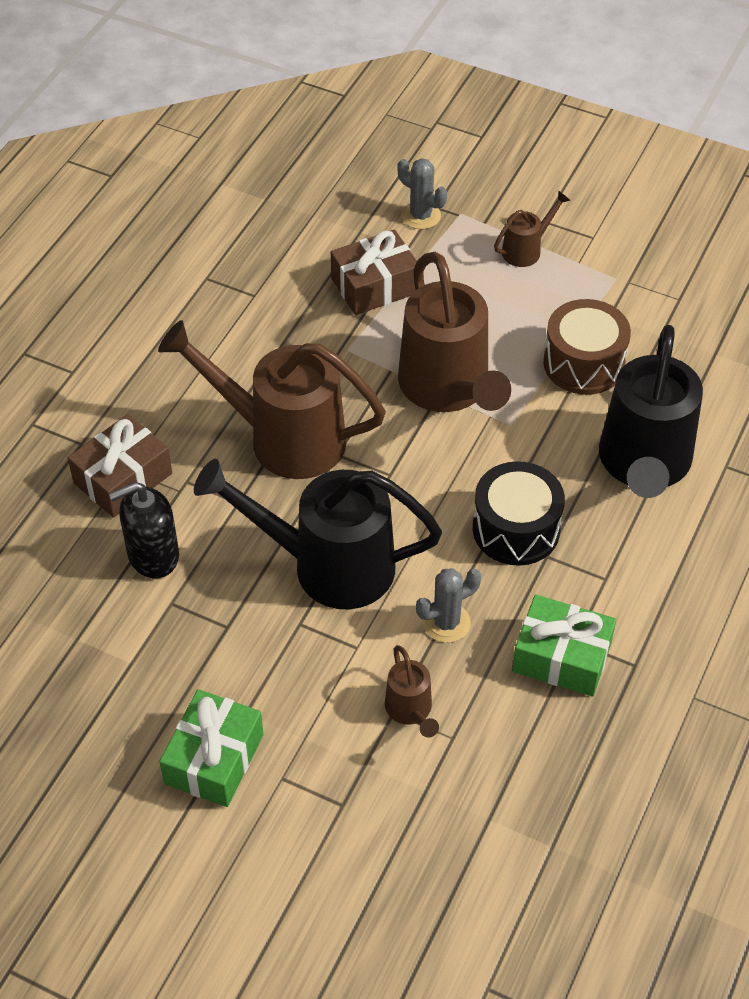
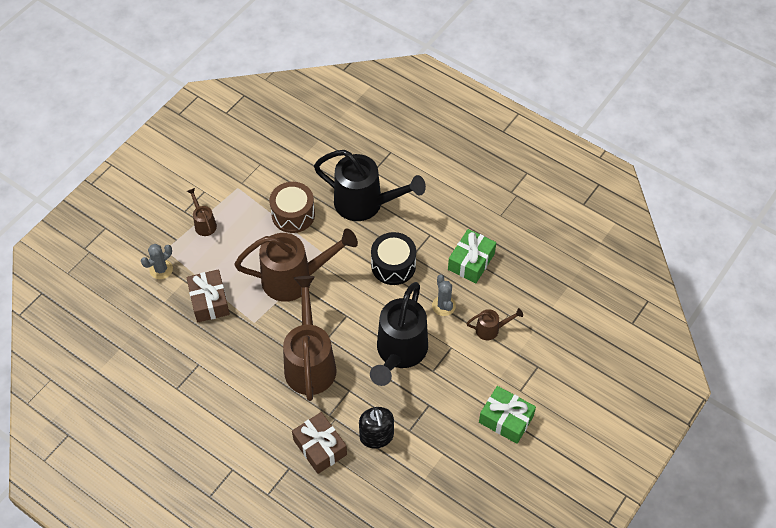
camera: 80 degrees left, 5 degrees up
brown watering can [158,320,386,479] -> brown watering can turned 150 degrees clockwise [283,276,337,401]

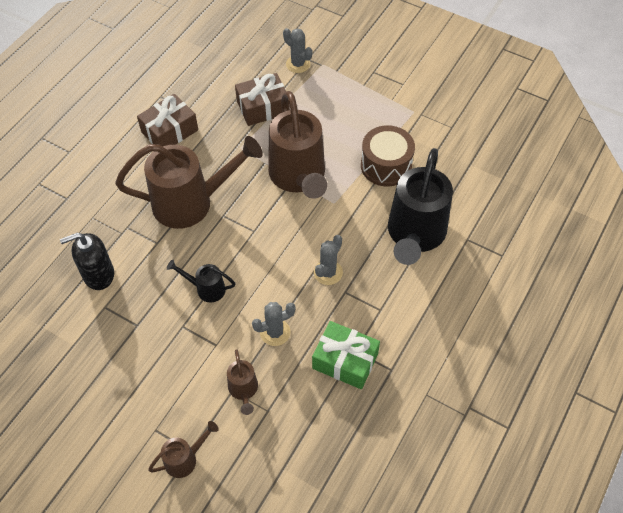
camera: 85 degrees right, 0 degrees up
brown watering can [187,188,217,236] -> brown watering can moved to [148,421,219,478]
brown gift [292,412,347,474] -> brown gift moved to [137,94,198,147]
black watering can [370,282,428,386] -> black watering can [167,260,236,303], size x0.45
black drum [371,232,416,285] -> grey cactus [314,235,343,285]
green gift [479,386,536,444] -> none

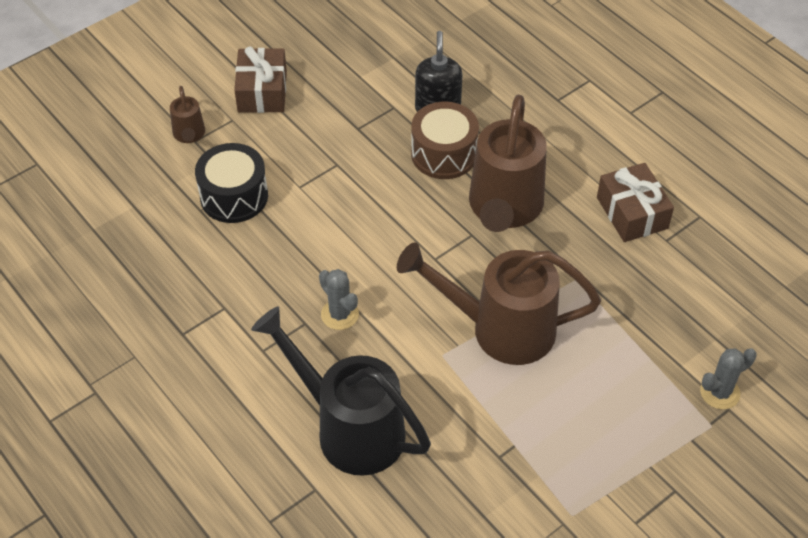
camera: 110 degrees right, 5 degrees down
black watering can [167,260,236,303] -> none
brown watering can [227,349,258,415] -> black drum [195,143,268,223]
brown gift [235,73,290,126] -> brown gift moved to [234,46,287,113]
grey cactus [252,302,296,346] -> none
green gift [312,321,380,389] -> none
brown drum [361,125,415,186] -> brown drum moved to [411,102,479,179]

